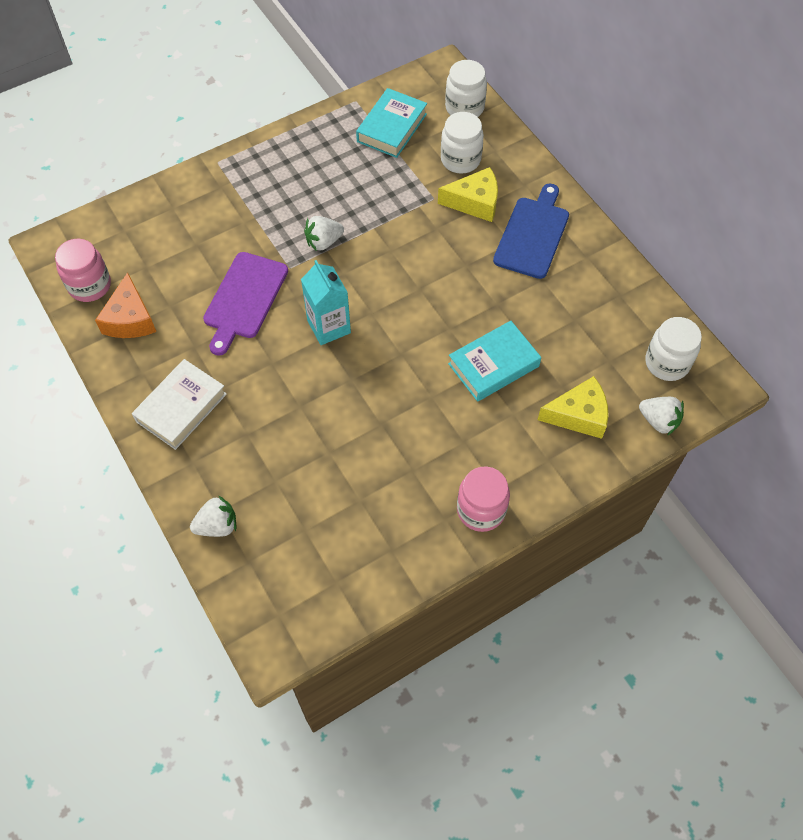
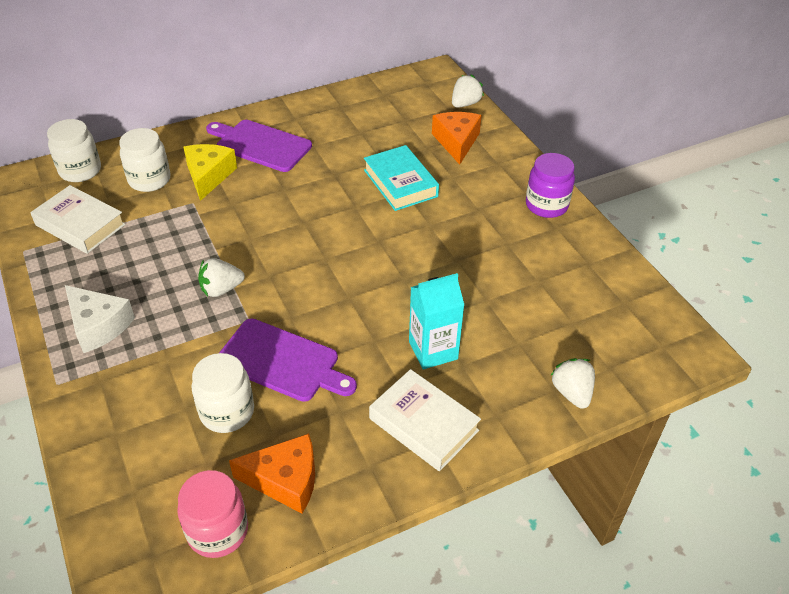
camera: 85 degrees left, 15 degrees down
turquoise carton [301,260,351,345] -> turquoise carton moved to [409,273,464,369]
white strawberry [304,216,344,251] -> white strawberry turned 90 degrees clockwise [198,258,245,297]
turquoise book [356,88,427,158] -> white book [30,185,126,254]
pink jar [457,467,510,532] -> purple jar [526,153,575,218]
blue cutting board [493,183,569,279] -> purple cutting board [206,120,312,172]
yellow cheese [538,376,608,439] -> orange cheese [432,112,482,165]
white jar [645,317,702,381] -> white jar moved to [192,353,254,433]
none -> white cheese [65,285,135,353]

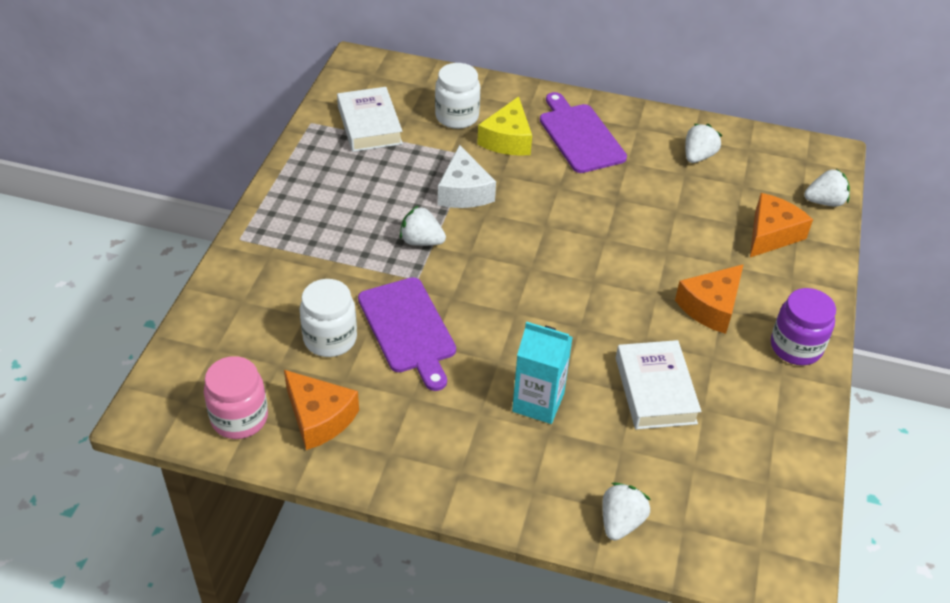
camera: 40 degrees right, 0 degrees up
white jar [47,119,101,182] -> none
white cheese [65,285,135,353] -> white cheese moved to [438,145,496,208]
yellow cheese [183,144,237,201] -> yellow cheese turned 150 degrees clockwise [477,96,532,156]
turquoise book [364,145,439,211] -> none
white book [369,369,481,471] -> white book moved to [616,340,702,430]
none -> orange cheese [675,264,744,334]
none -> white strawberry [685,124,722,163]

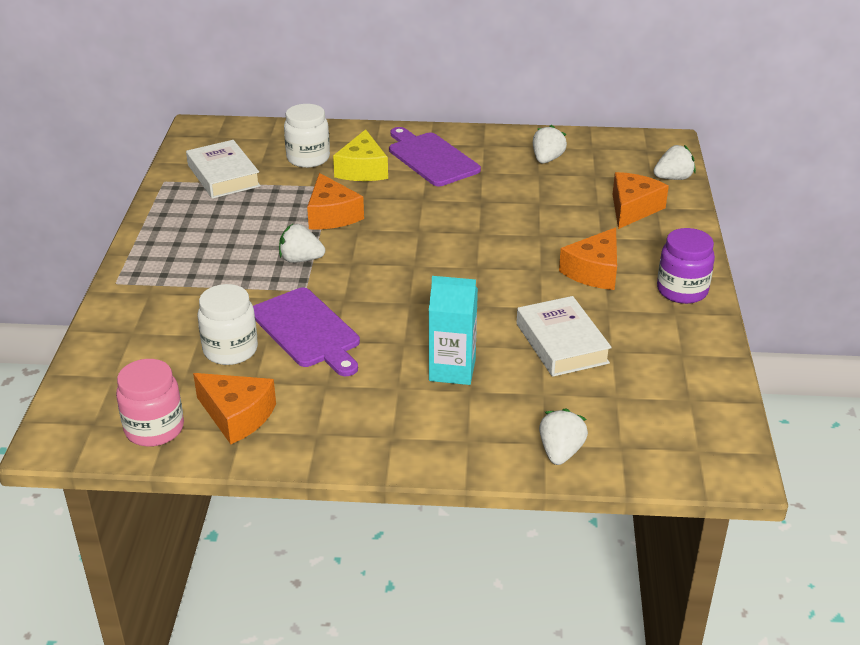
camera: 10 degrees left, 10 degrees down
white cheese [438,145,496,208] -> orange cheese [307,173,364,229]

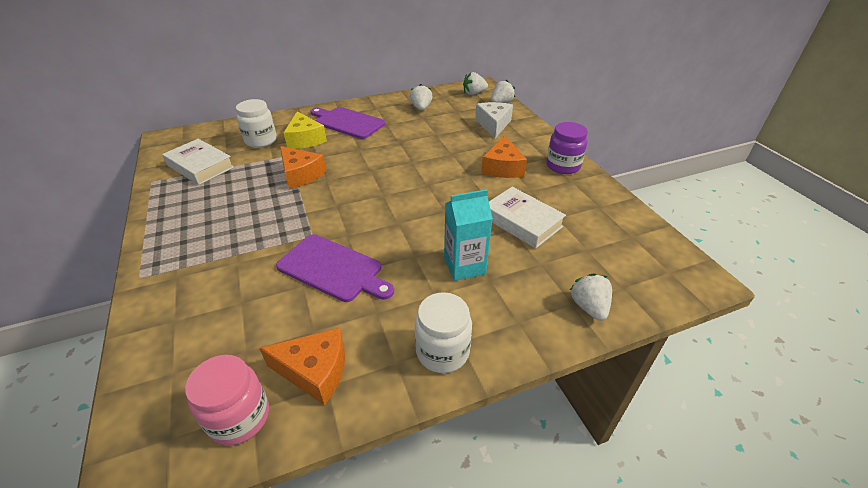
camera: 25 degrees left, 5 degrees up
white jar [198,284,258,365] -> white jar moved to [415,292,472,373]
white strawberry [279,224,325,263] -> white strawberry moved to [463,72,488,95]
orange cheese [612,172,669,229] -> white cheese [475,102,513,138]

